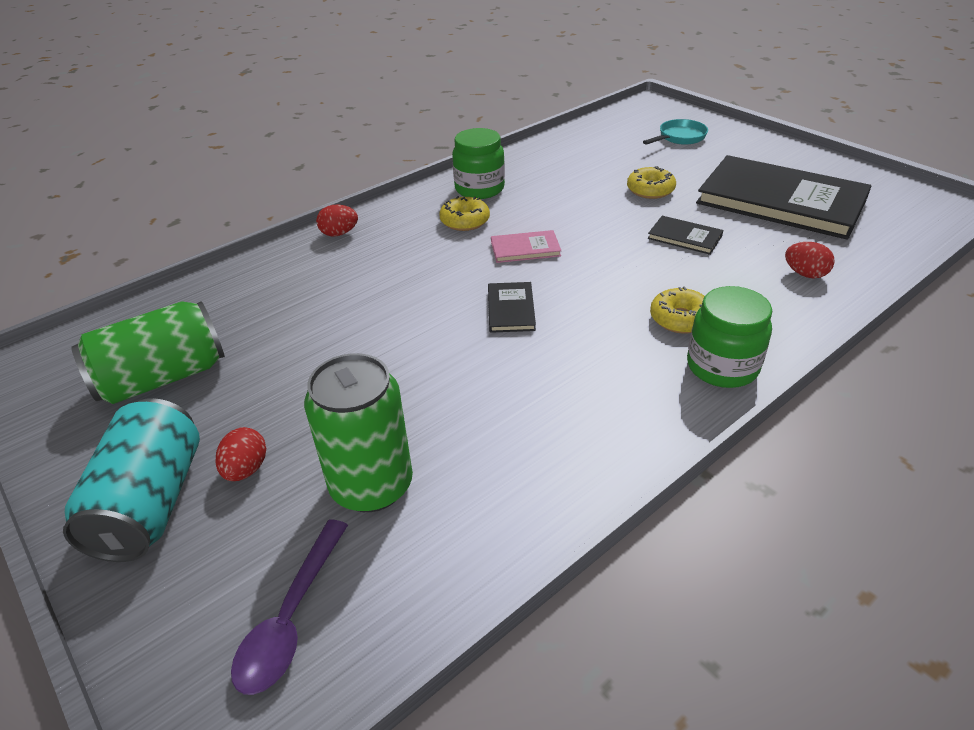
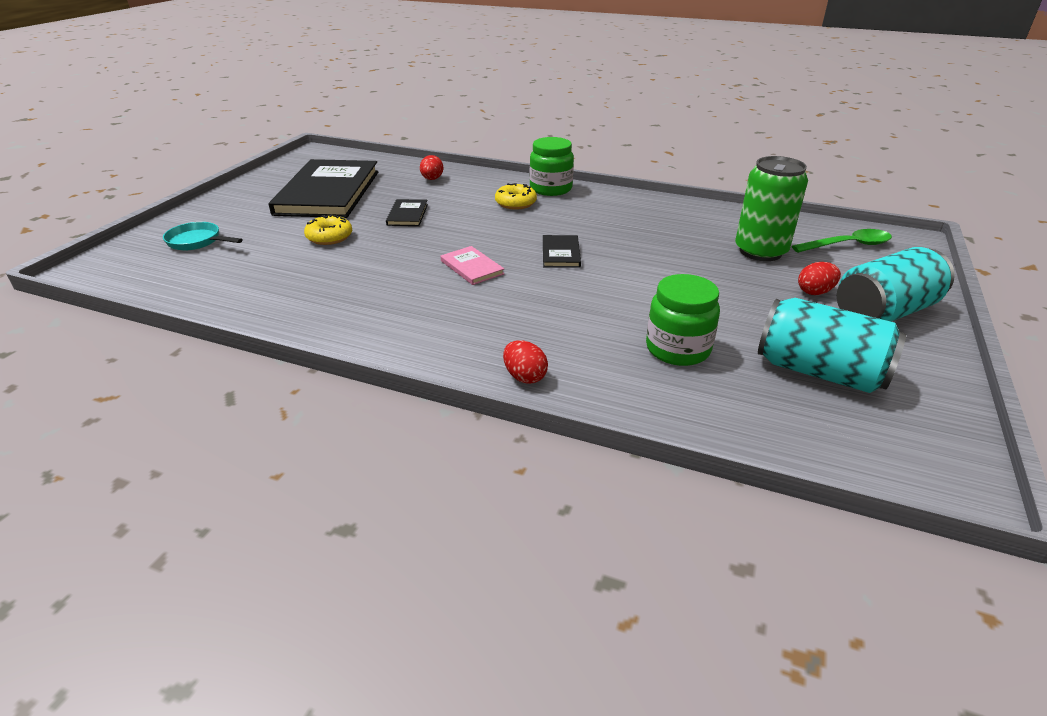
camera: 120 degrees left, 5 degrees down
green can [71,301,225,404] -> turquoise can [758,298,906,393]
purple spoon [231,520,348,695] -> green spoon [792,229,892,253]
yellow donut [439,196,490,231] -> none
green jar [452,128,505,199] -> green jar moved to [646,274,720,366]
black book [488,282,536,333] -> black book turned 60 degrees counterclockwise [543,235,581,268]

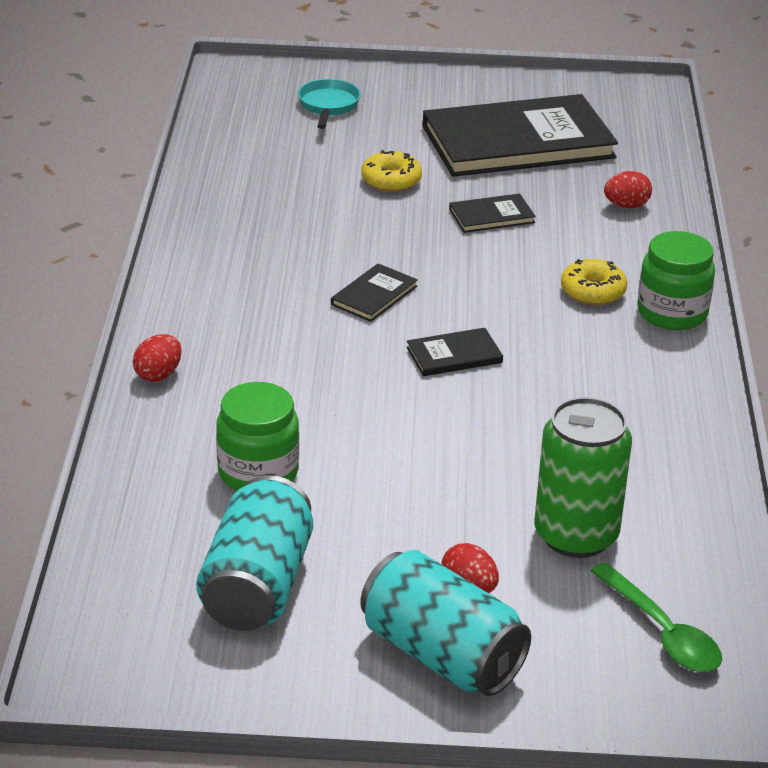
camera: 70 degrees right, 0 degrees up
pink book [440,246,504,285] -> black book [331,263,418,322]

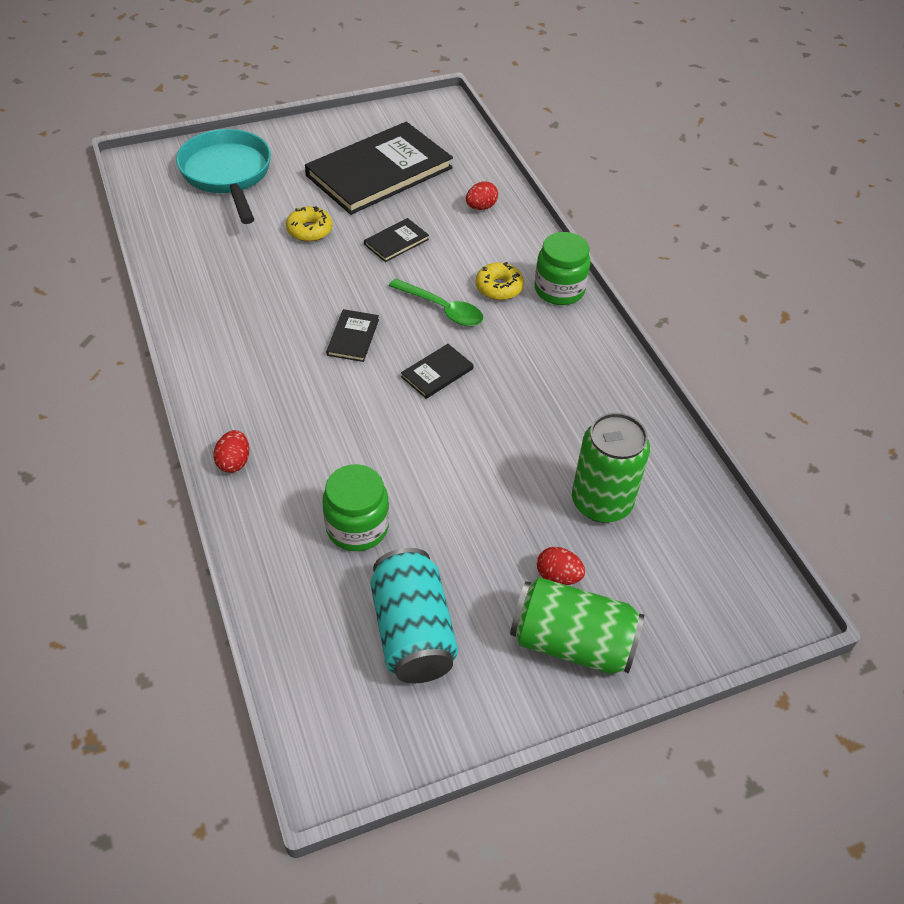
camera: 25 degrees left, 15 degrees up
turquoise pan [298,79,361,129] -> turquoise pan [176,129,271,224], size x1.92
turquoise can [360,550,531,696] -> green can [510,577,644,674]
green spoon [591,563,722,672] -> green spoon moved to [389,278,483,326]

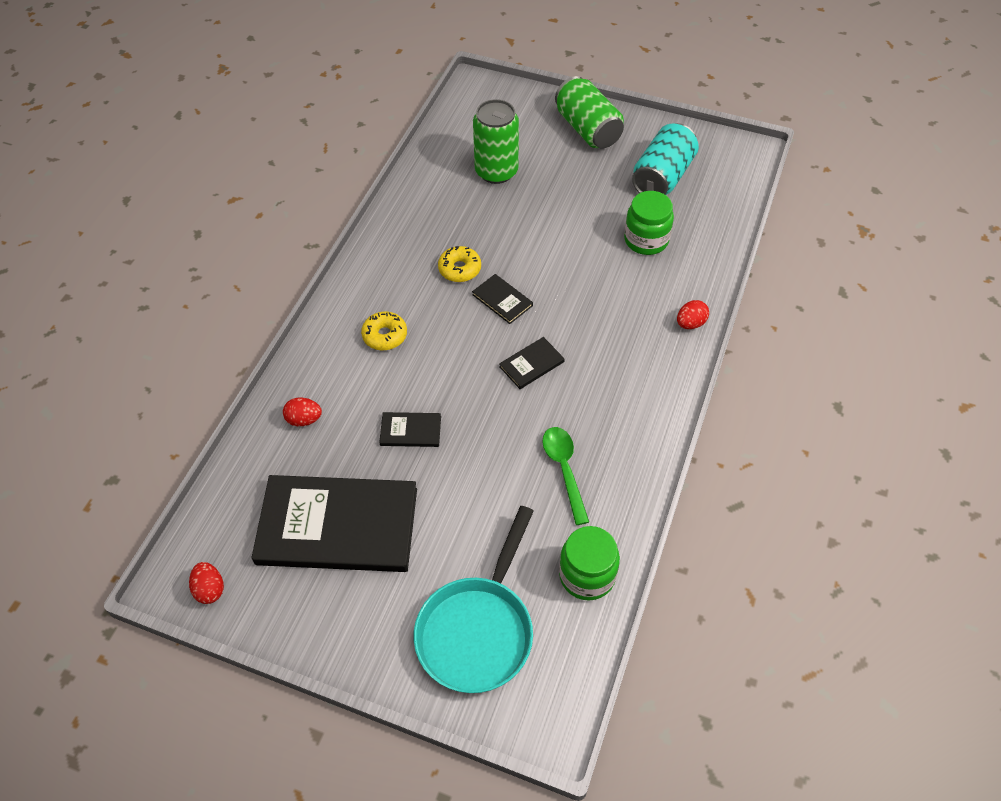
camera: 135 degrees left, 5 degrees up
yellow donut [286,206,333,242] -> yellow donut moved to [438,246,481,282]
green spoon [389,278,483,326] -> green spoon moved to [542,427,589,525]
black book [401,344,474,399] -> black book turned 45 degrees clockwise [472,274,533,324]
green jar [535,232,591,305] -> green jar moved to [559,526,620,601]
red egg [537,547,585,585] -> red egg moved to [189,562,224,604]

